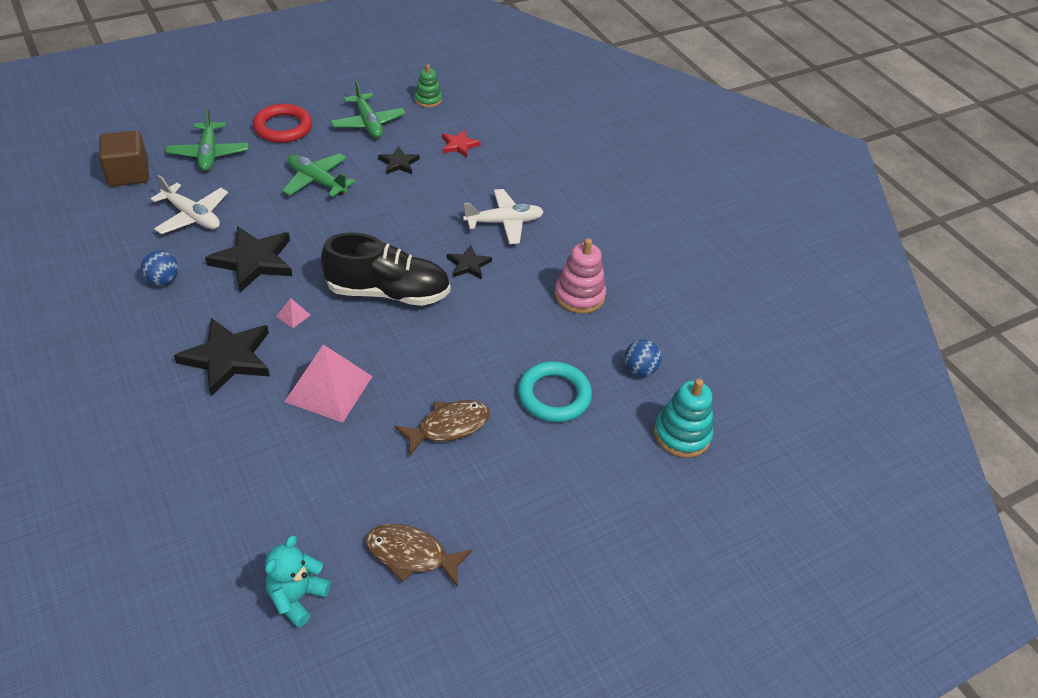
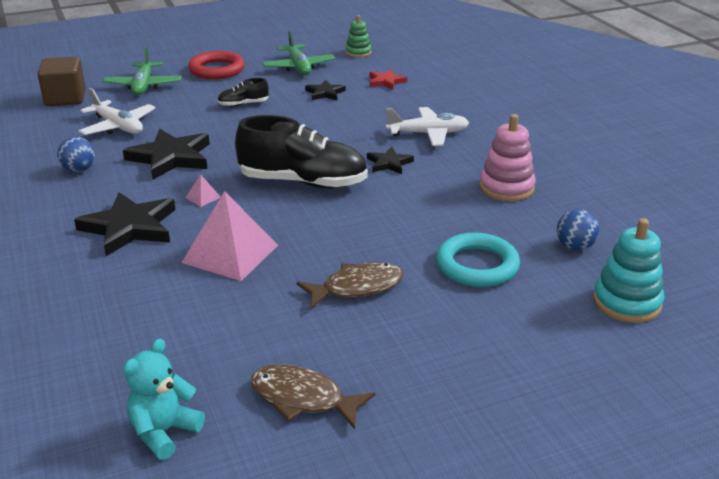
camera: 10 degrees right, 15 degrees down
green plane [282,153,355,197] -> black shoe [217,78,269,107]

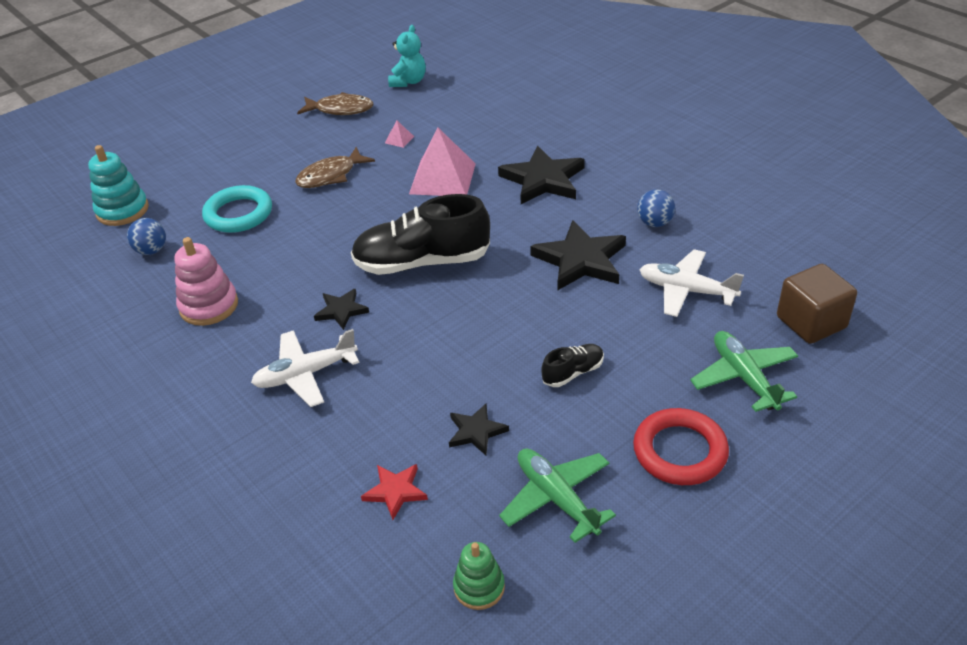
camera: 165 degrees right, 10 degrees up
pink pyramid [185,175,221,207] -> pink pyramid moved to [385,121,414,148]

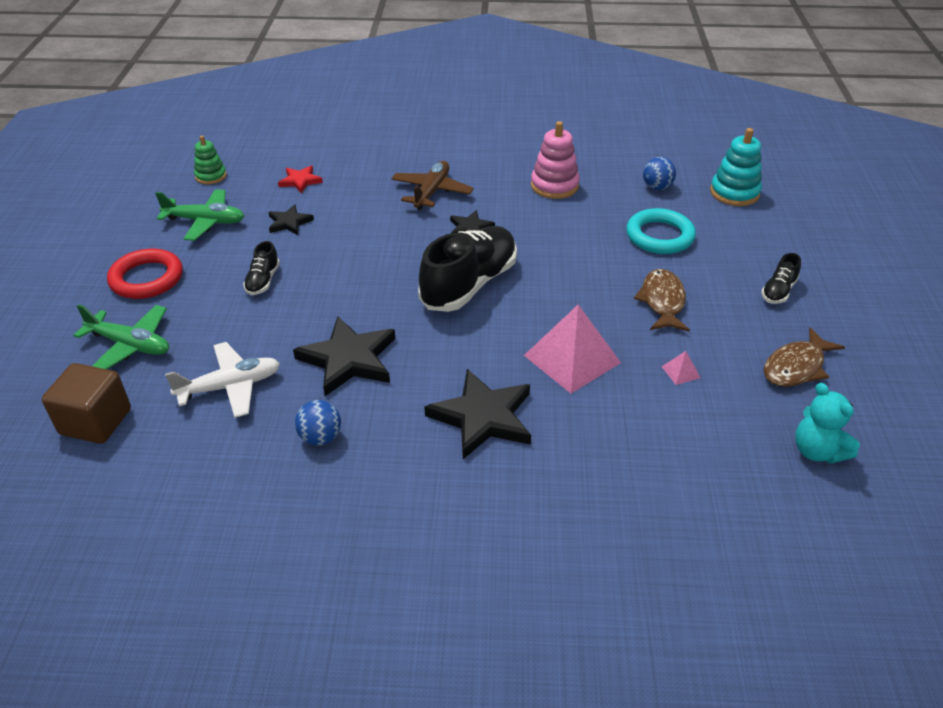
camera: 130 degrees right, 0 degrees up
white plane [251,329,360,407] -> brown plane [391,161,474,210]
none -> black shoe [761,253,801,304]

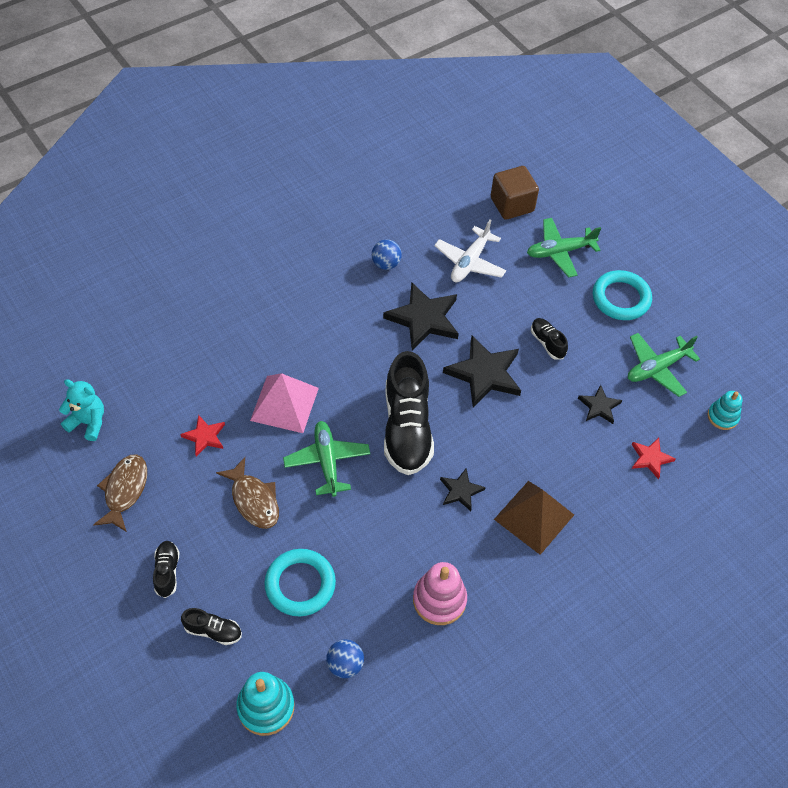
camera: 140 degrees right, 15 degrees up
red ring [107,248,183,299] -> turquoise ring [593,270,652,320]
green stacking toy [194,136,227,184] -> turquoise stacking toy [708,391,742,430]
brown plane [391,161,474,210] -> brown pyramid [494,481,574,555]
black star [424,369,531,459] -> black star moved to [443,336,521,407]
pink pyramid [661,351,701,385] -> red star [180,415,225,456]
none -> black shoe [181,608,242,645]
none -> green plane [283,421,370,497]

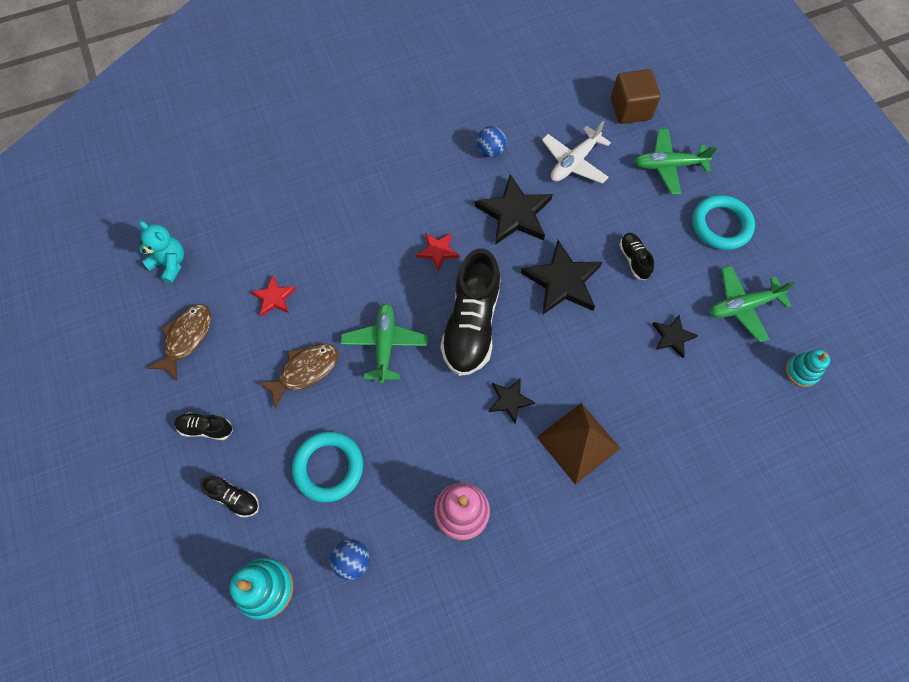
camera: 15 degrees right, 10 degrees up
black shoe [153,541,180,598] -> black shoe turned 90 degrees counterclockwise [174,412,233,440]
brown fish [216,457,279,529] -> brown fish turned 105 degrees counterclockwise [257,343,338,409]
pink pyramid [250,373,319,433] -> none
red star [631,438,676,479] -> red star moved to [416,233,460,271]

